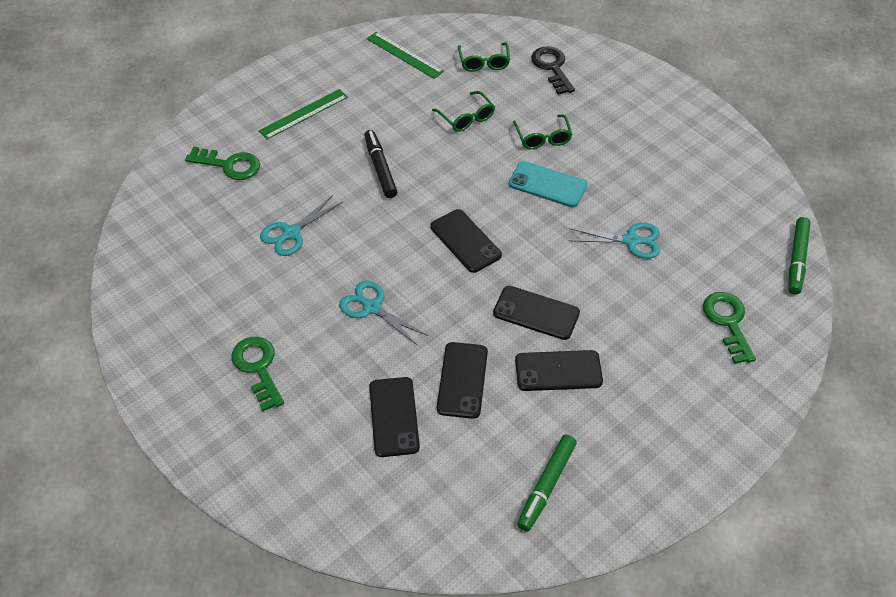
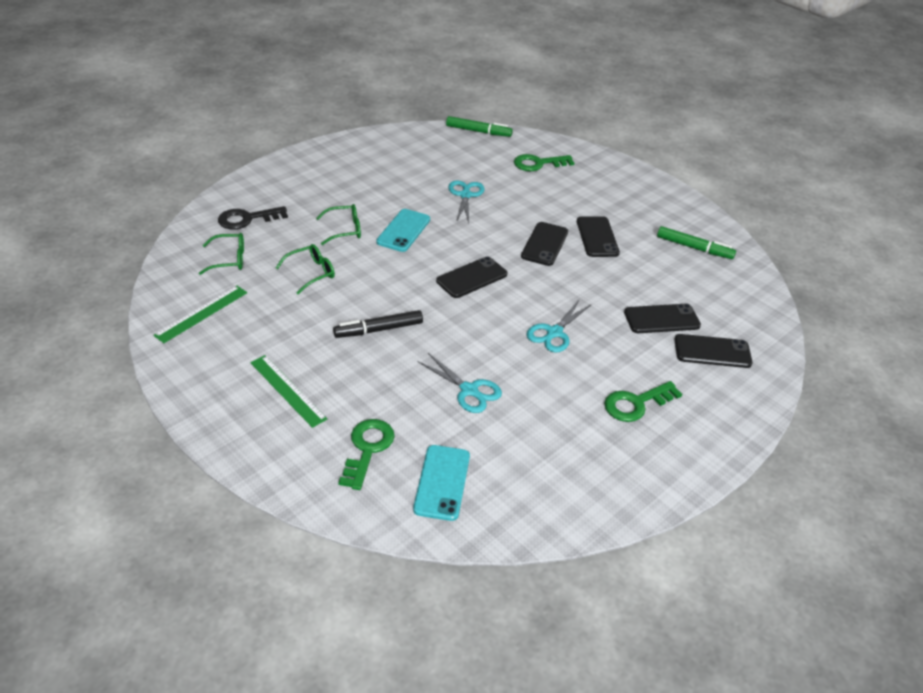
camera: 95 degrees left, 10 degrees down
black phone [437,342,488,419] -> black phone moved to [674,334,753,368]
none -> turquoise phone [413,445,470,521]

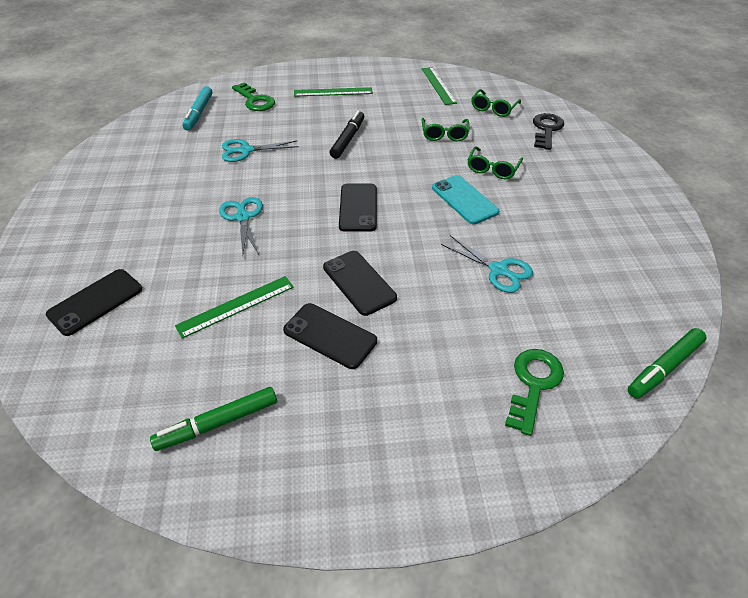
camera: 130 degrees right, 5 degrees up
turquoise phone [413,445,470,521] -> turquoise marker [182,86,212,131]
green key [604,381,682,422] -> none
black phone [624,304,701,333] -> none
none -> green ruler [175,276,294,339]

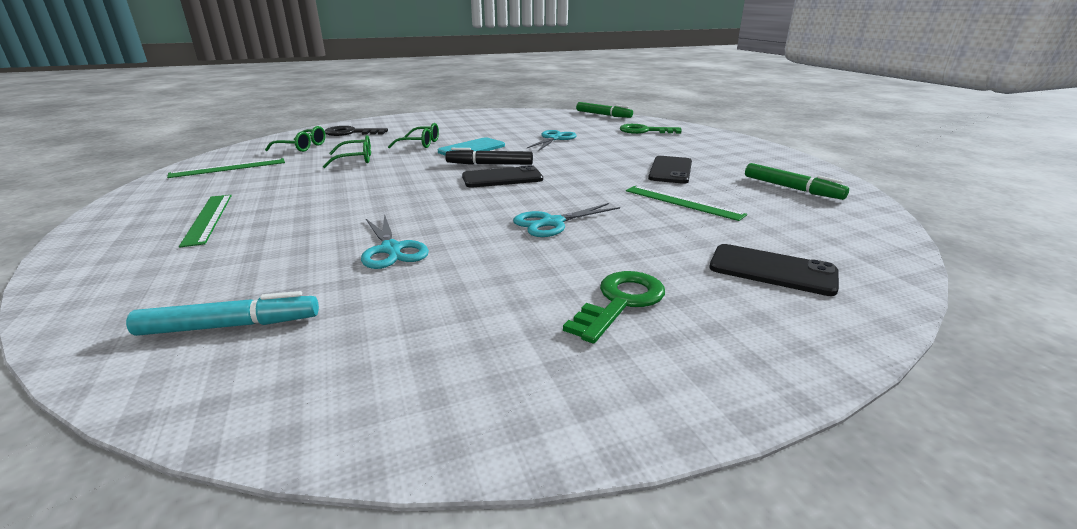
camera: 105 degrees left, 20 degrees down
green key [232,82,275,111] -> green key moved to [563,271,665,344]
black phone [323,251,397,316] -> none
black marker [330,110,364,159] -> black marker moved to [445,148,533,165]

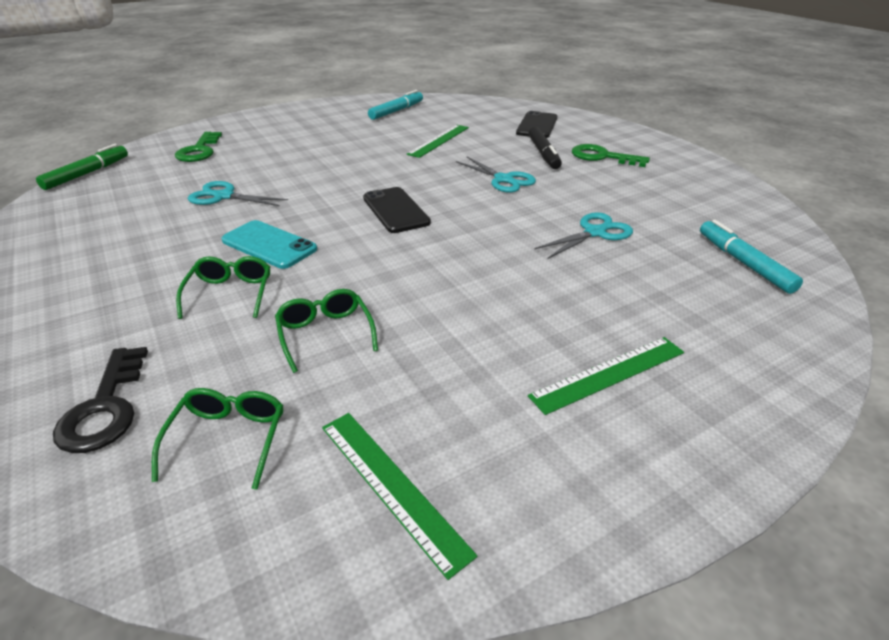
camera: 100 degrees left, 10 degrees up
black marker [445,148,533,165] -> black marker moved to [529,127,562,169]
black phone [648,156,692,184] -> none
green marker [745,163,849,200] -> turquoise marker [368,90,423,120]

